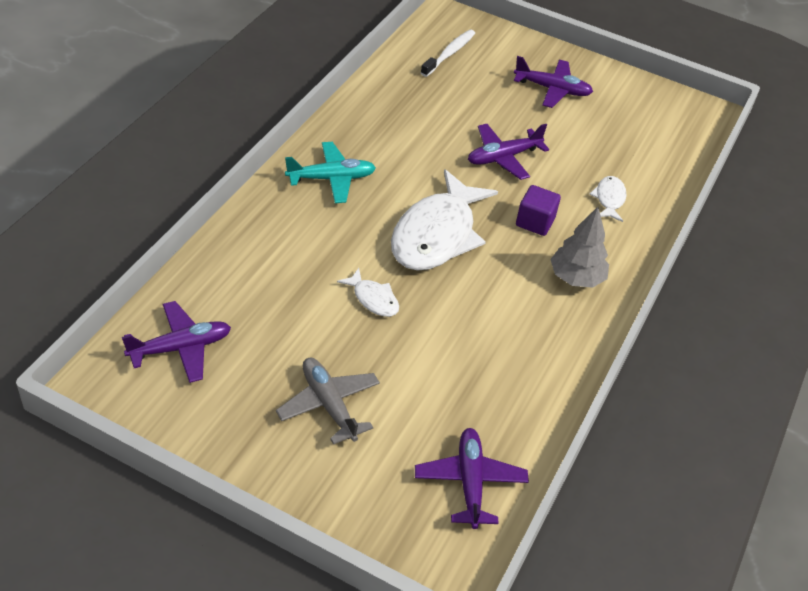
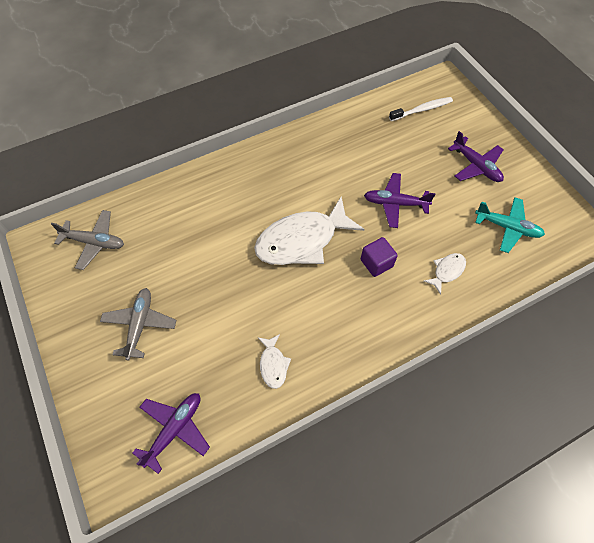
camera: 40 degrees right, 15 degrees up
purple plane [122,301,231,383] -> grey plane [51,210,124,270]
turquoise plane [285,142,376,203] -> turquoise plane moved to [475,197,545,253]
white fish [337,268,399,317] -> white fish moved to [257,334,291,389]
grey tree [550,207,609,288] -> none

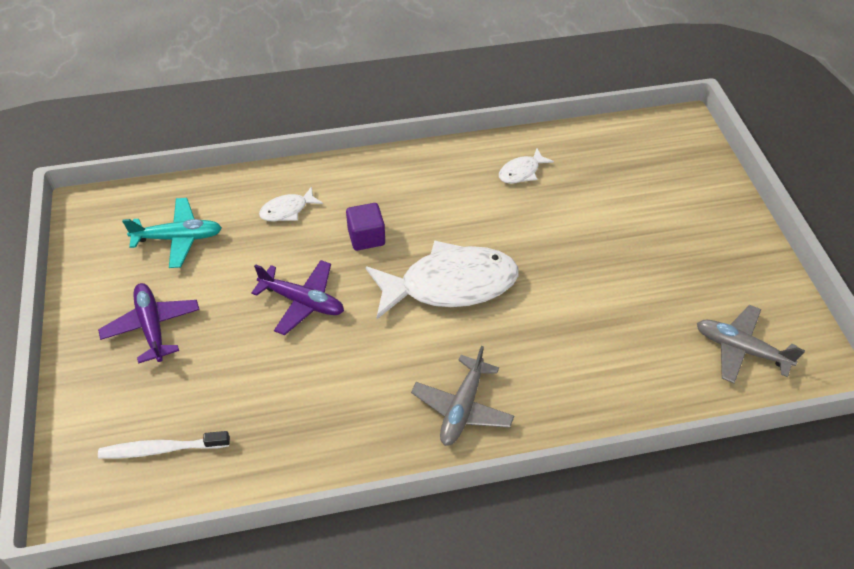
camera: 165 degrees left, 10 degrees down
grey plane [100,288,176,360] -> grey plane moved to [411,346,514,446]
purple plane [132,393,210,474] -> none
white fish [257,334,291,389] -> white fish turned 135 degrees counterclockwise [499,148,554,184]
turquoise plane [475,197,545,253] -> turquoise plane turned 135 degrees clockwise [122,198,222,268]

